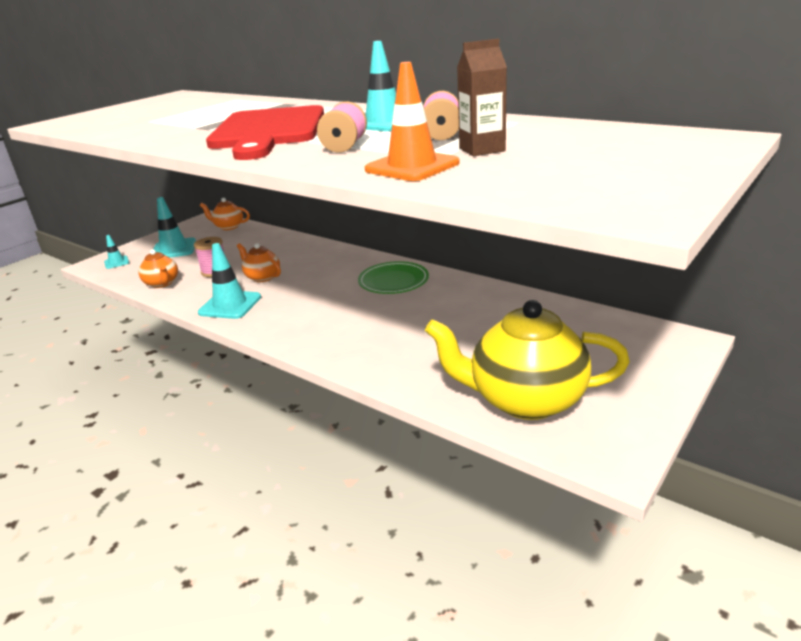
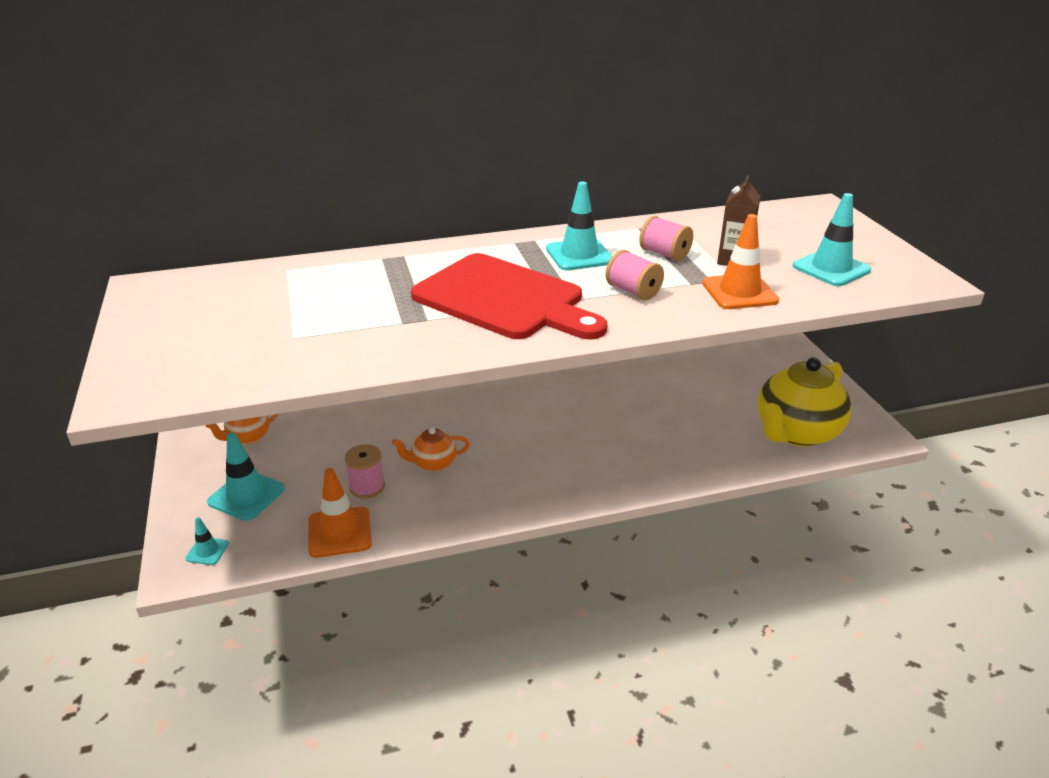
camera: 55 degrees left, 5 degrees up
orange teapot [138,249,178,288] -> orange traffic cone [308,468,372,558]
turquoise traffic cone [198,243,261,319] -> turquoise traffic cone moved to [793,193,871,286]
green plate [358,261,429,294] -> none

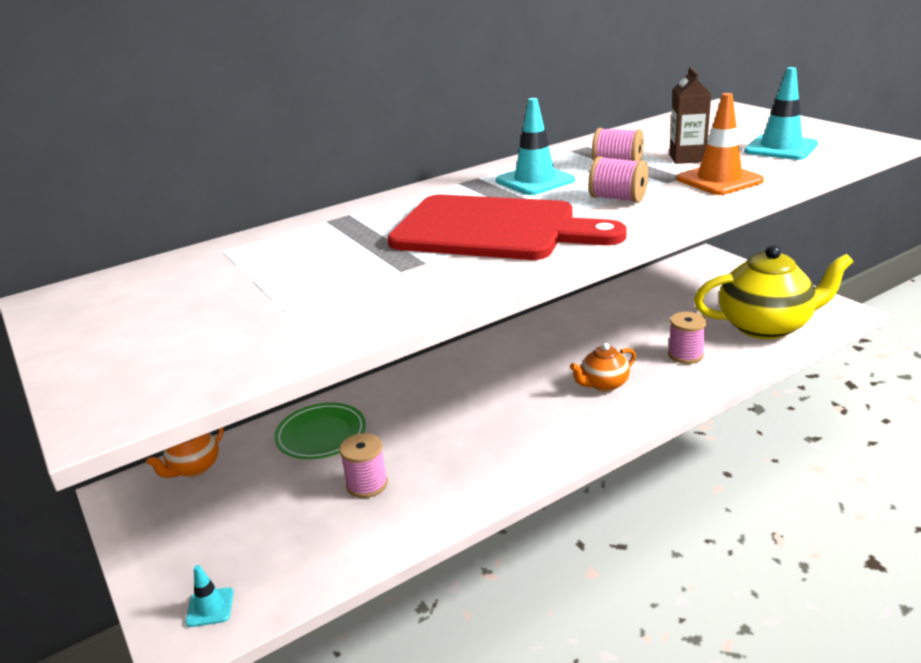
camera: 15 degrees left, 5 degrees down
turquoise traffic cone [207,433,285,521] -> none
orange traffic cone [308,468,372,558] -> none
orange teapot [392,427,470,471] -> orange teapot moved to [570,343,636,392]
yellow teapot [758,357,852,447] -> yellow teapot turned 120 degrees counterclockwise [694,245,854,340]
none -> green plate [274,403,366,459]
none -> pink spool [668,312,707,364]

